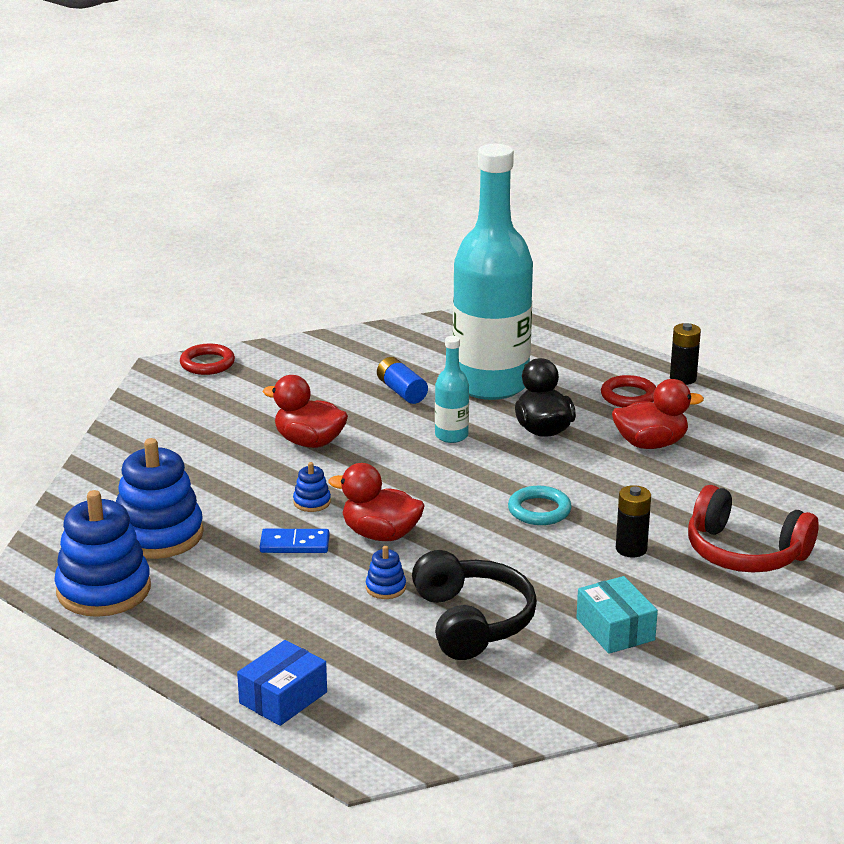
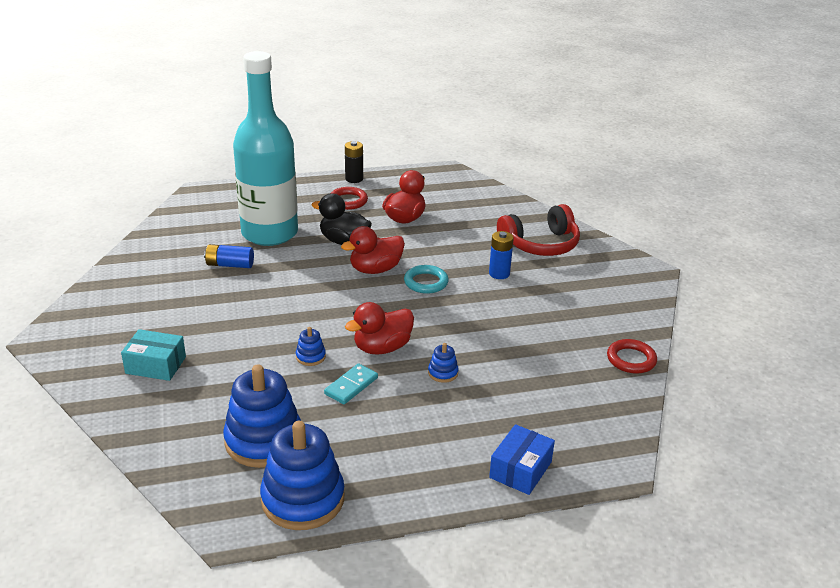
camera: 55 degrees left, 5 degrees up
red ring [180,344,235,375] -> red ring moved to [607,339,657,374]
blue box [237,640,327,726] -> blue box turned 45 degrees clockwise [489,424,555,495]
blue domino [260,529,330,553] -> turquoise domino [324,363,378,404]
red duck [263,375,348,448] -> red duck moved to [341,226,405,274]
black headphones [412,550,537,660] -> none
turquoise bottle [435,336,469,443] -> none
turquoise box [576,576,658,654] -> turquoise box moved to [121,329,186,381]
black battery [616,485,651,558] -> blue battery [489,231,514,279]

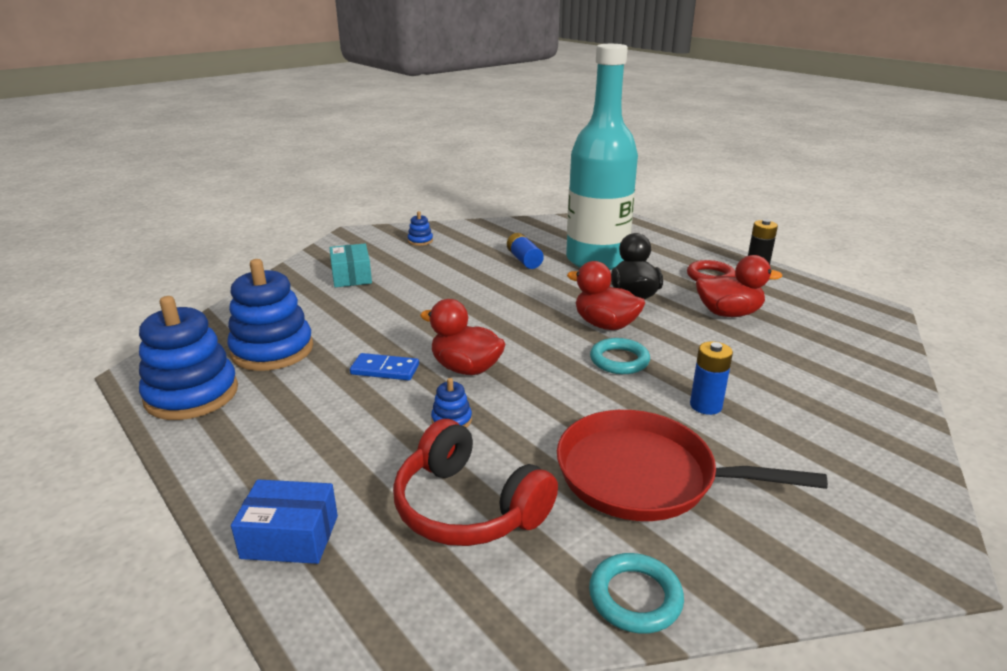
camera: 65 degrees right, 5 degrees down
blue stacking toy [296,327,326,366] -> blue stacking toy moved to [408,211,433,246]
turquoise domino [324,363,378,404] -> blue domino [350,353,419,380]
red headphones [497,204,580,256] -> red headphones moved to [393,419,558,546]
red ring [607,339,657,374] -> turquoise ring [589,553,684,634]
none -> red pan [557,410,828,521]

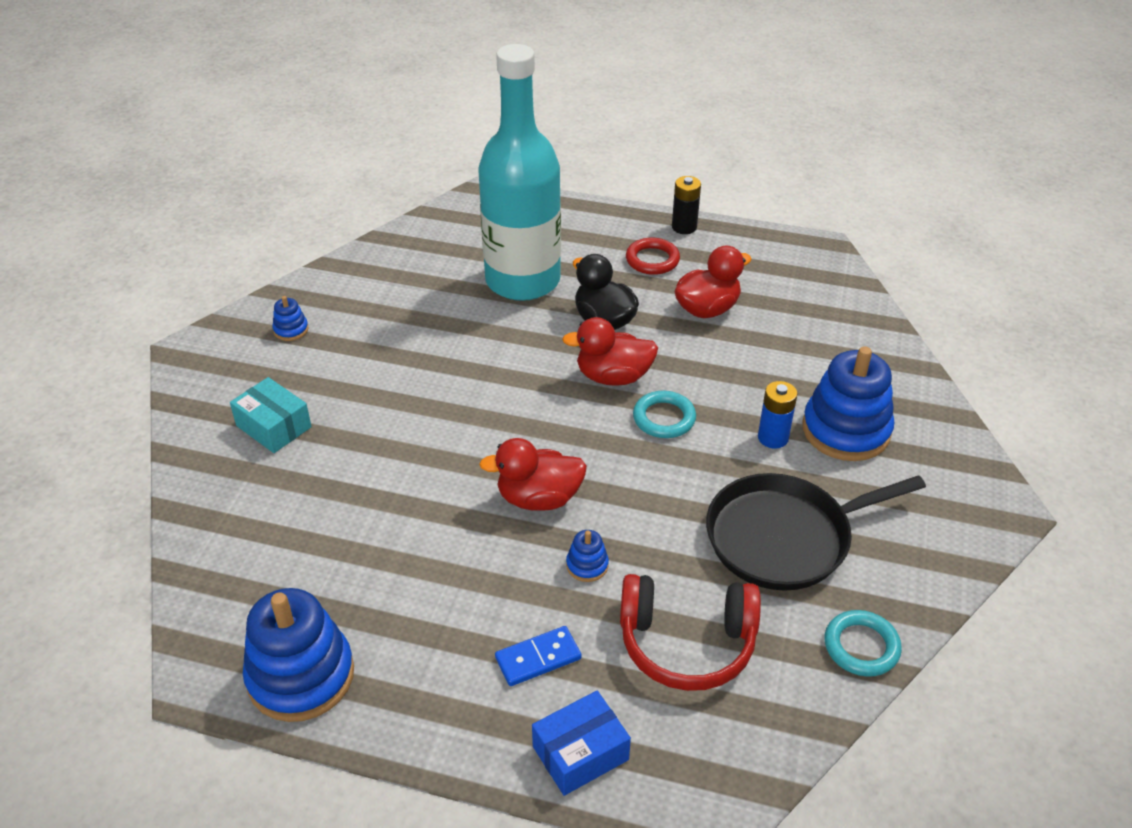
camera: 35 degrees left, 15 degrees up
blue stacking toy [227,259,313,371] -> blue stacking toy moved to [802,346,894,461]
blue domino [350,353,419,380] -> blue domino moved to [495,626,582,686]
blue battery [507,233,544,269] -> none
red pan [557,410,828,521] -> black pan [706,473,926,591]

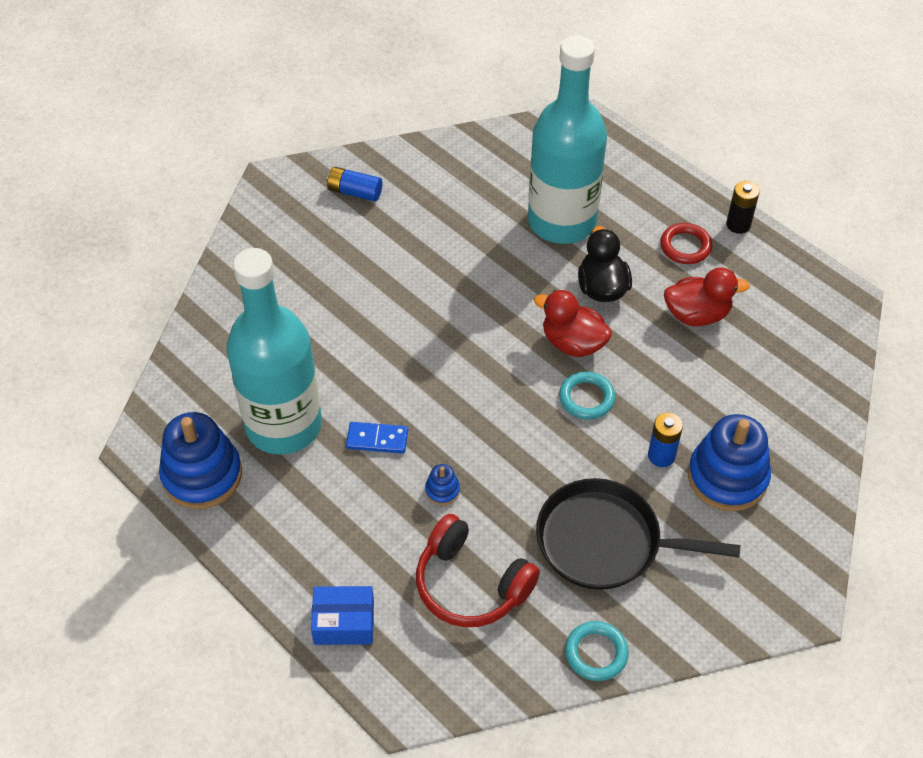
camera: 30 degrees right, 10 degrees up
turquoise box [230,377,312,453] -> none
blue stacking toy [272,296,308,341] -> blue battery [327,167,382,201]
red duck [479,438,587,511] -> none
blue domino [495,626,582,686] -> blue domino moved to [346,422,408,453]
none -> turquoise bottle [227,248,322,455]

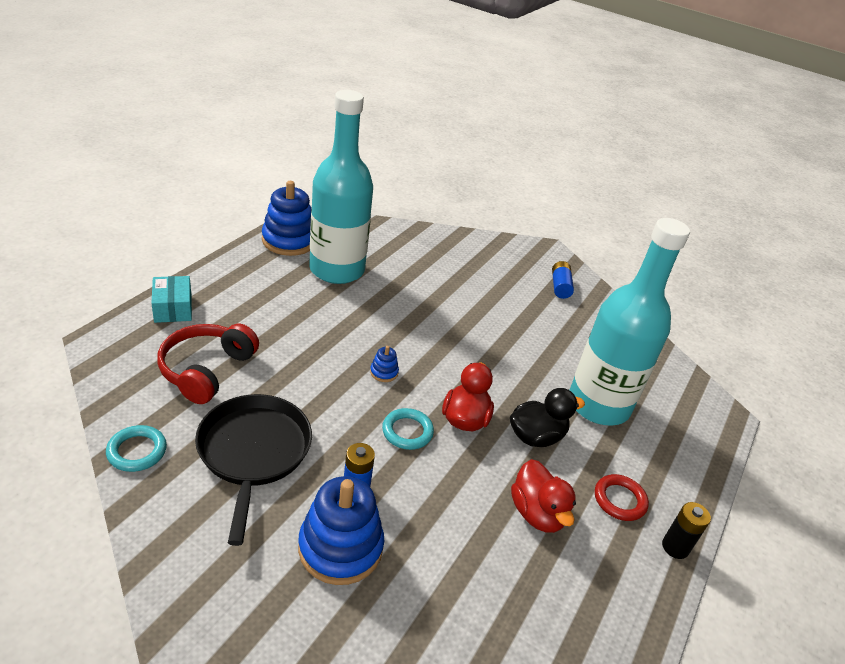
camera: 70 degrees right, 15 degrees down
blue box [311,586,374,645] -> turquoise box [151,276,192,323]
blue domino [346,422,408,453] -> none
blue stacking toy [425,464,460,505] -> blue stacking toy moved to [370,346,399,382]

